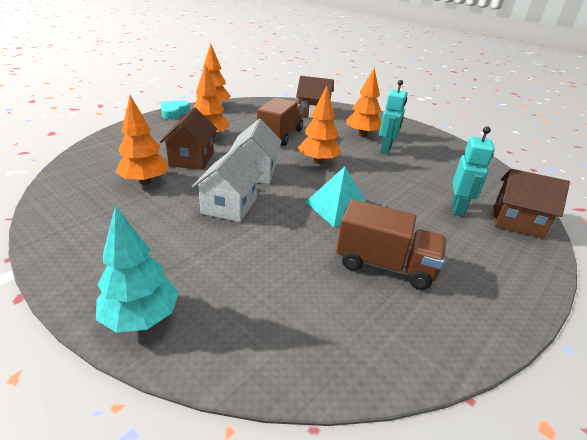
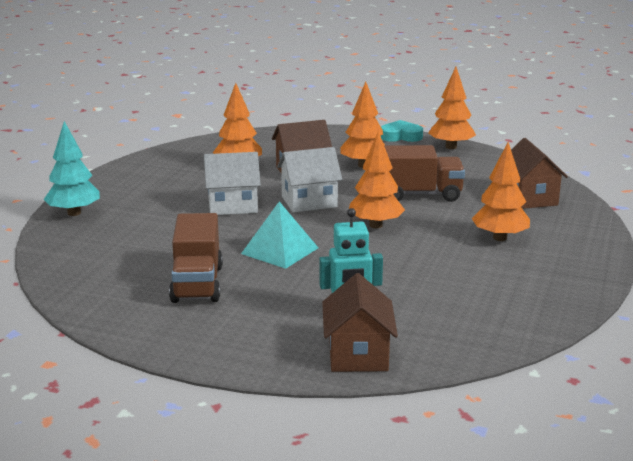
camera: 70 degrees right, 10 degrees down
turquoise robot [379,80,407,154] -> none

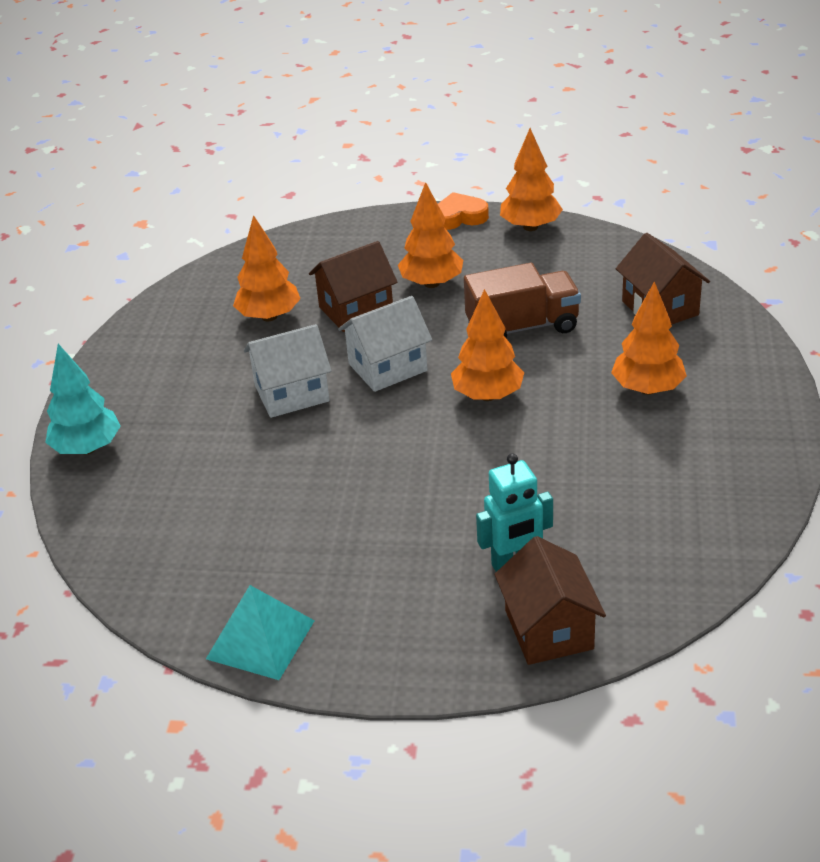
camera: 10 degrees left, 15 degrees up
brown truck [169,213,223,303] -> none
turquoise pyramid [241,202,318,269] -> turquoise pyramid moved to [206,585,315,680]
turquoise heart [381,120,423,142] -> orange heart [438,192,489,230]

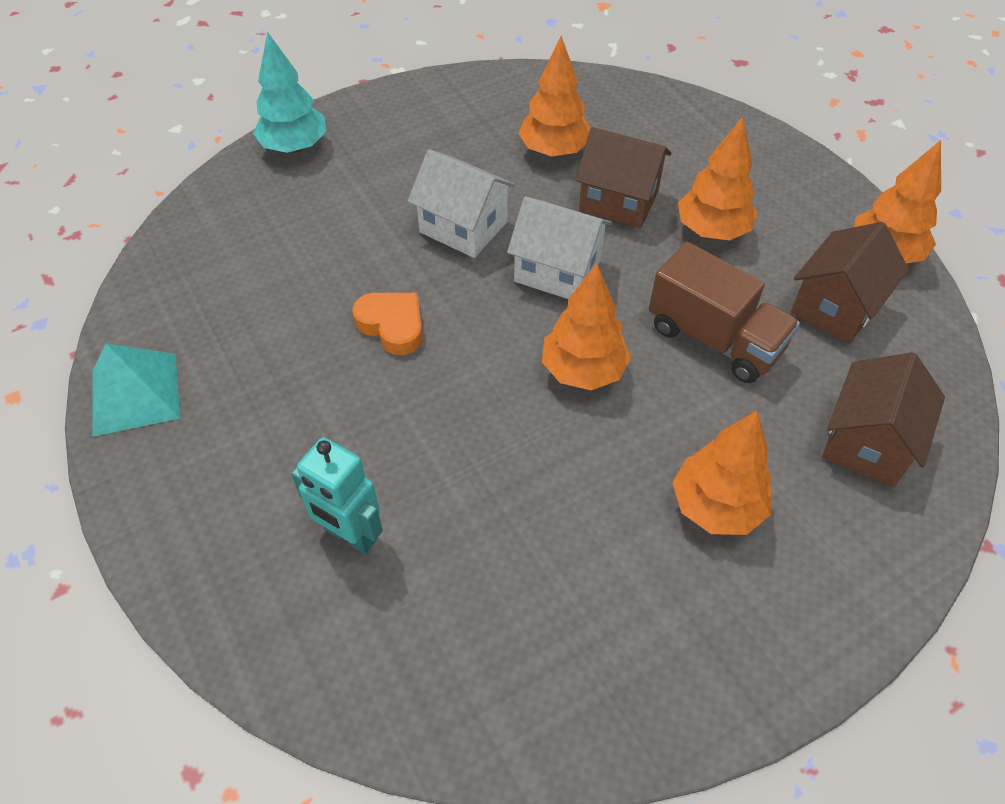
camera: 50 degrees right, 15 degrees up
orange heart [438,192,489,230] -> orange heart moved to [352,293,423,355]
brown house [495,536,606,665] -> brown house moved to [791,222,909,344]

